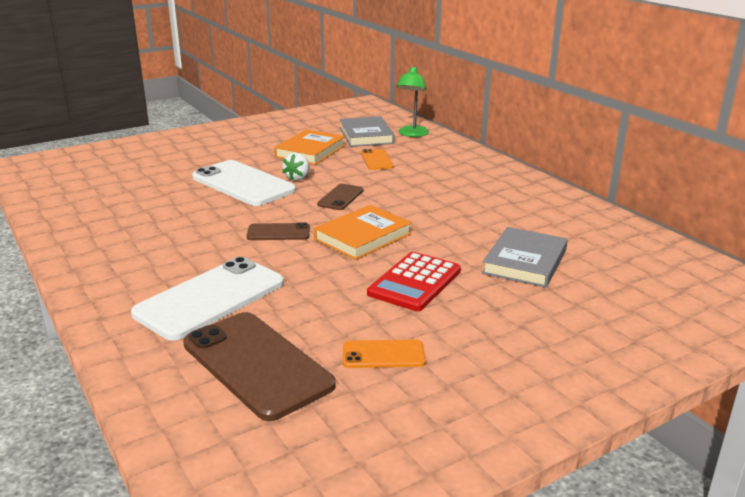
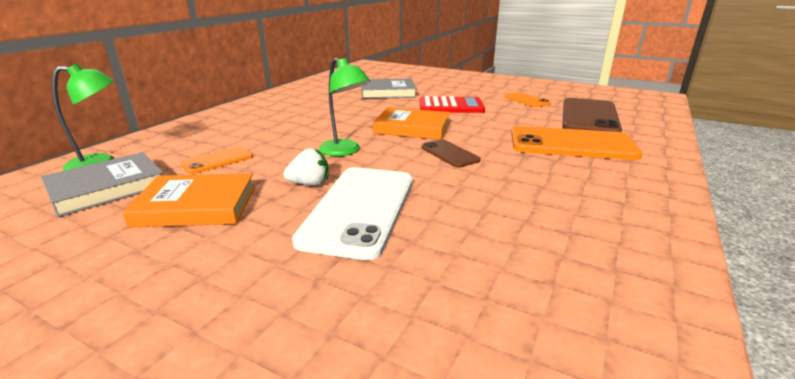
camera: 120 degrees left, 0 degrees up
white phone [131,257,284,341] -> orange phone [511,126,643,160]
brown phone [317,184,364,210] -> green lamp [319,58,370,156]

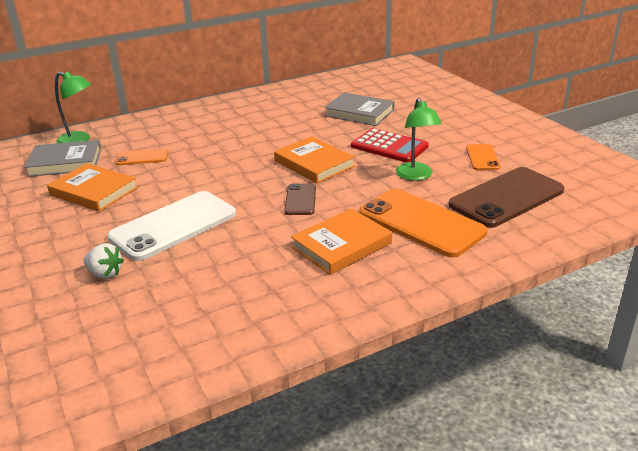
camera: 35 degrees right, 5 degrees up
white strawberry [283,148,328,186] -> white strawberry moved to [84,243,124,279]
green lamp [319,58,370,156] -> green lamp moved to [396,98,442,181]
none -> orange book [291,208,392,275]

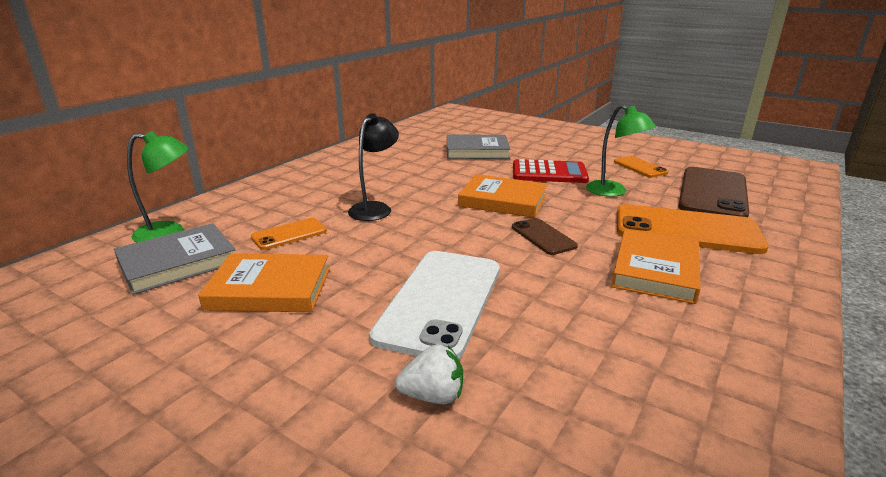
camera: 30 degrees left, 5 degrees down
none -> black lamp [348,113,399,221]

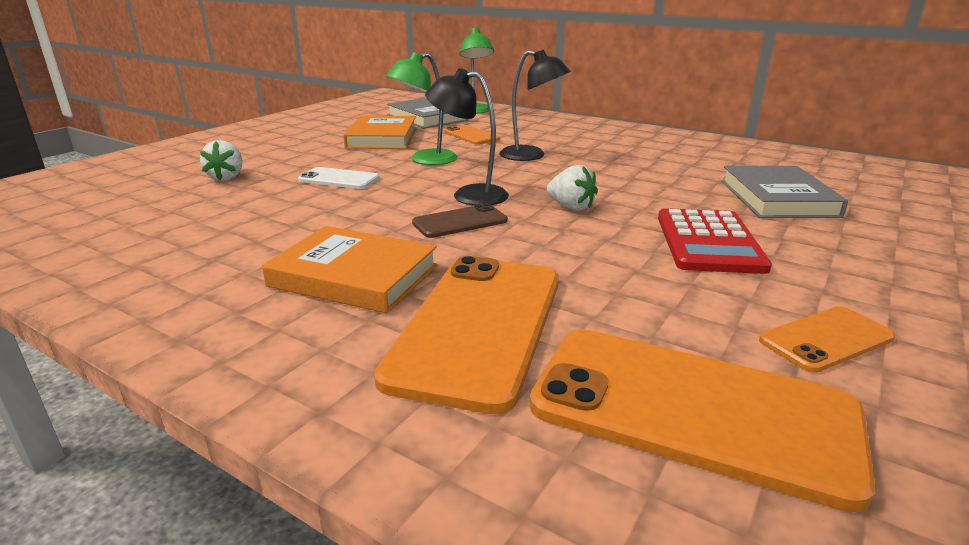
camera: 90 degrees right, 0 degrees up
white phone [369,251,500,359] -> white phone [298,167,380,189], size x0.50
orange book [458,174,547,218] -> white strawberry [547,165,598,211]
green lamp [586,105,656,197] -> green lamp moved to [386,52,458,165]
brown phone [678,167,749,217] -> orange phone [530,329,875,512]
none -> black lamp [425,68,509,206]

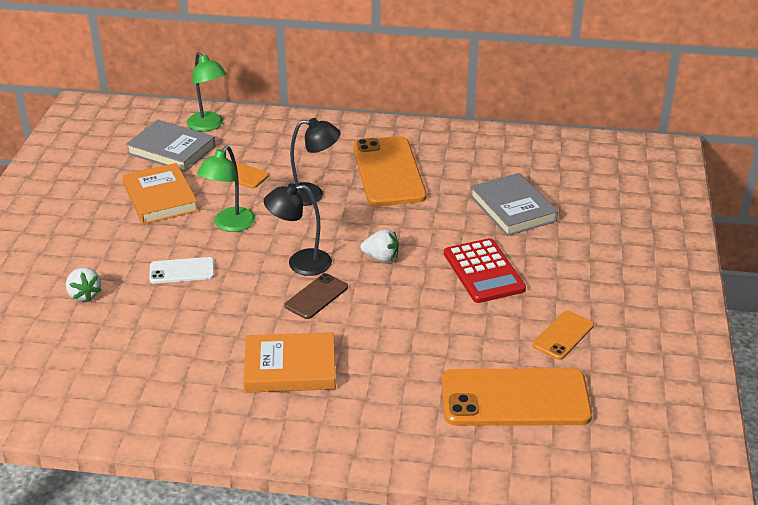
camera: 25 degrees left, 10 degrees up
orange phone [374,256,559,414] -> orange phone moved to [353,136,427,206]

